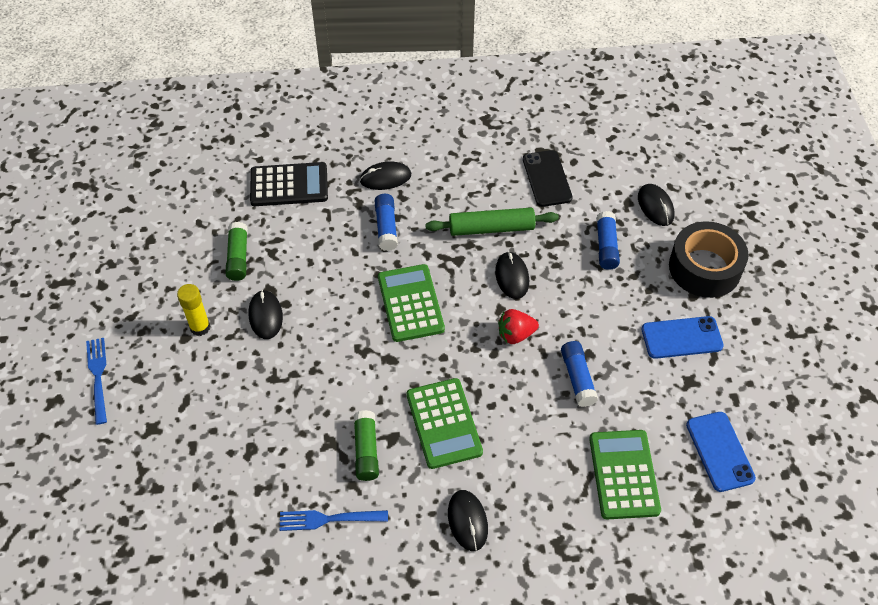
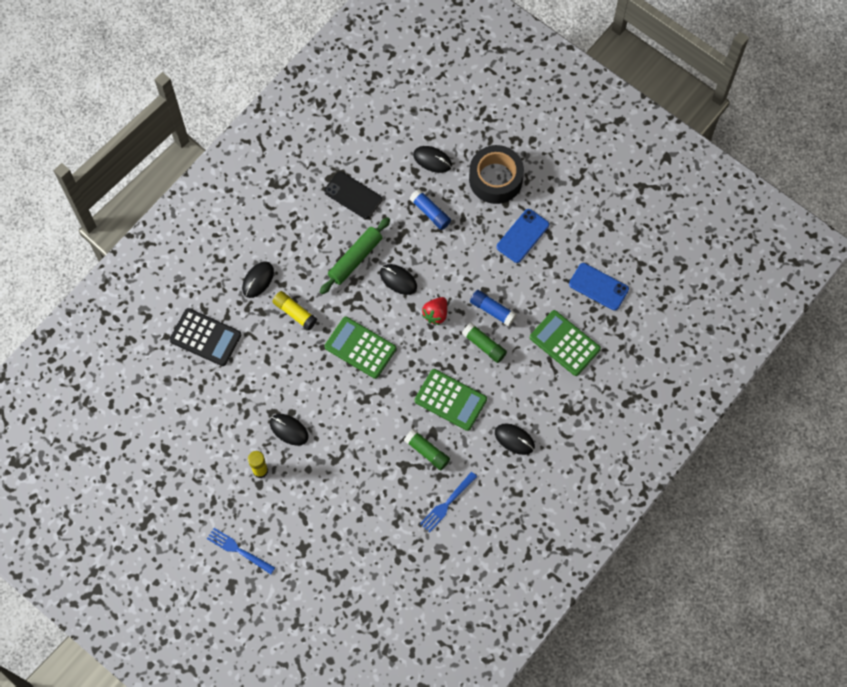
camera: 45 degrees left, 15 degrees up
green glue stick [225,222,248,281] -> green glue stick moved to [462,323,507,363]
black calculator [250,162,328,206] -> black calculator turned 75 degrees clockwise [169,308,241,366]
blue glue stick [374,194,398,251] -> yellow glue stick [272,291,317,330]

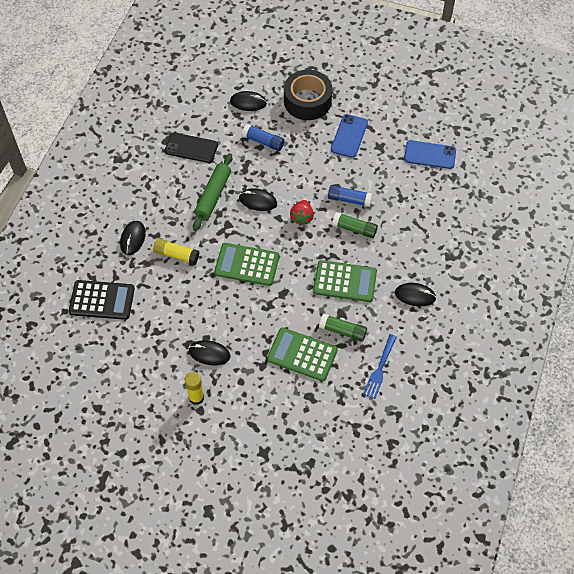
camera: 20 degrees left, 10 degrees down
blue fork [207,528,275,574] -> none
green calculator [530,310,601,376] -> green calculator moved to [267,327,338,381]

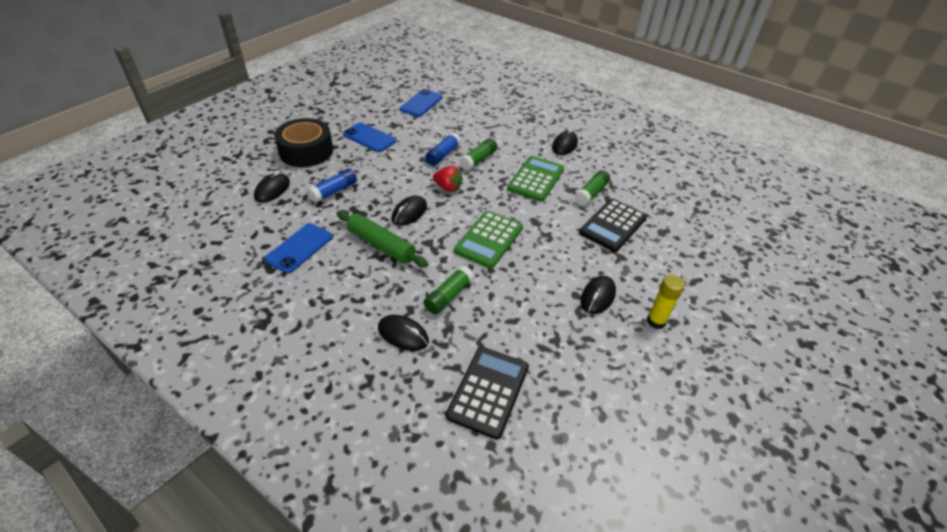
camera: 75 degrees left, 15 degrees down
yellow glue stick [153,238,199,264] -> green glue stick [424,265,474,314]
black phone [165,133,218,163] -> blue phone [264,223,332,273]
green calculator [267,327,338,381] -> black calculator [579,199,647,252]
blue fork [363,334,397,399] -> none

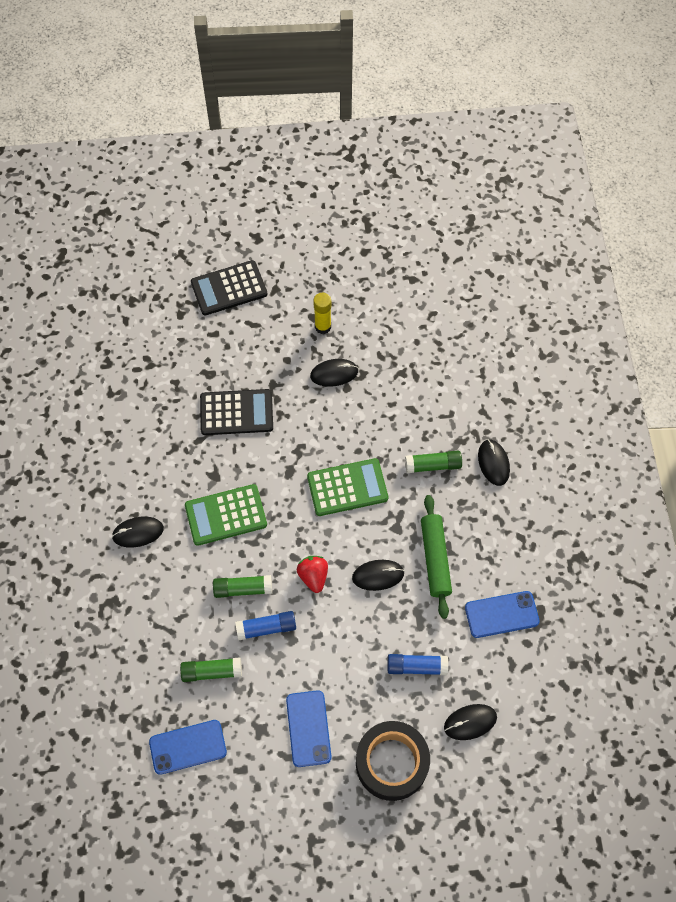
camera: 130 degrees left, 20 degrees up
black calculator [446,347,529,440] -> black calculator moved to [191,260,267,315]
green glue stick [574,170,610,206] -> green glue stick moved to [180,657,242,682]

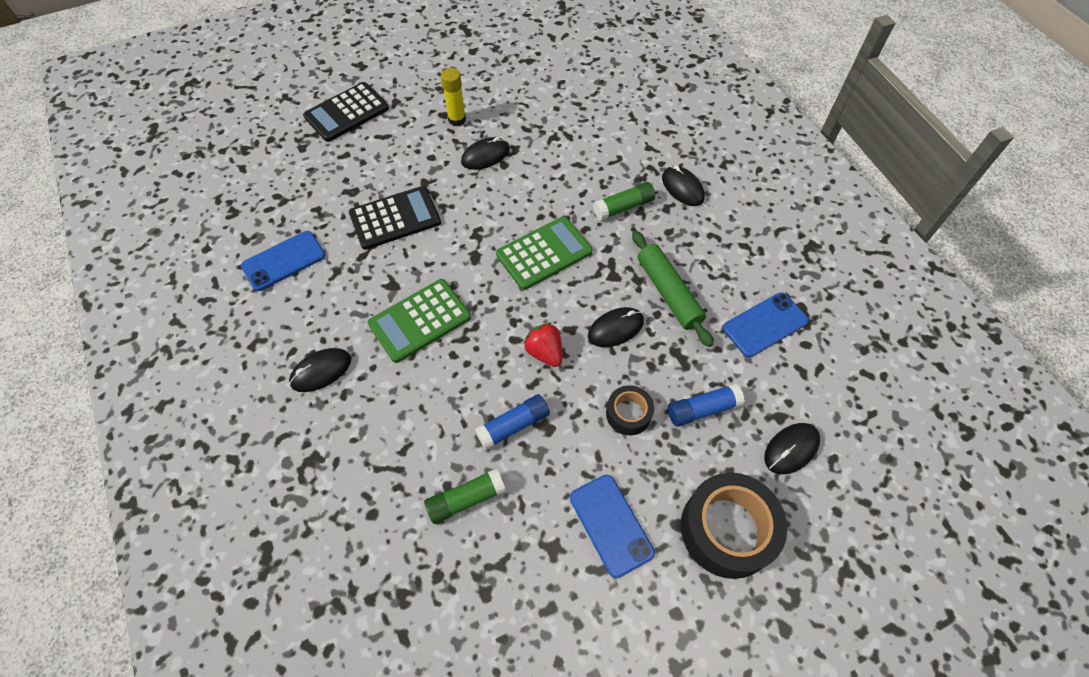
camera: 20 degrees left, 5 degrees down
blue phone [149,720,227,775] -> blue phone moved to [241,231,325,291]
green glue stick [213,575,272,598] -> none
none -> black tape [606,385,654,435]

